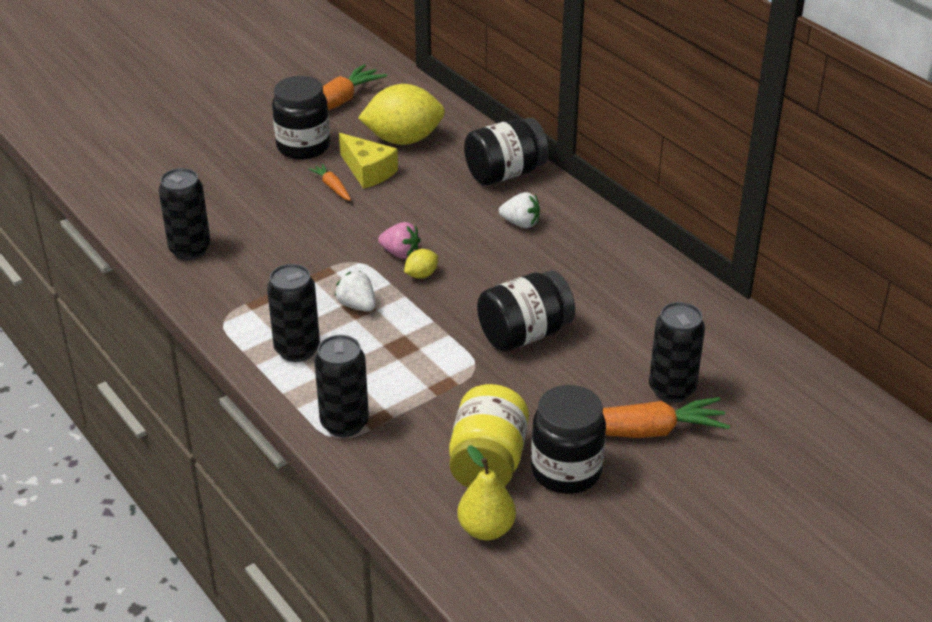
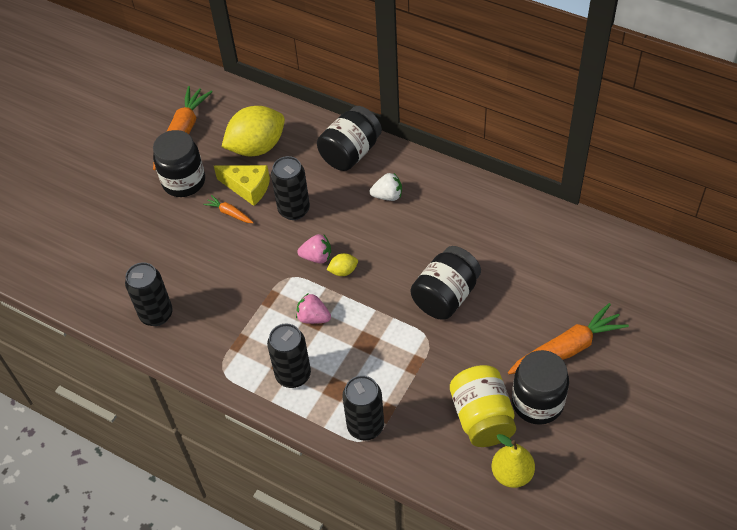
camera: 20 degrees left, 15 degrees up
white strawberry [335,271,376,312] -> pink strawberry [296,293,331,324]
yellow lemon [404,249,438,279] -> yellow lemon turned 45 degrees clockwise [327,253,358,276]
black can [649,302,705,402] -> black can moved to [271,156,310,220]

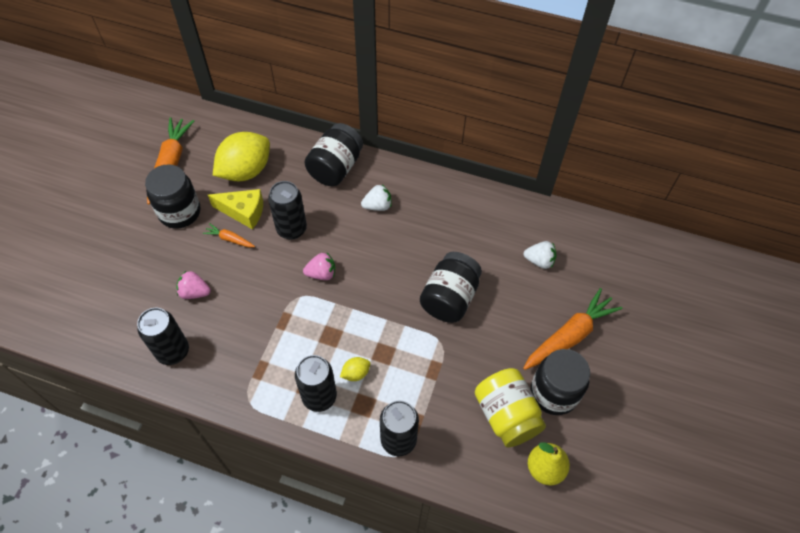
camera: 15 degrees left, 5 degrees up
pink strawberry [296,293,331,324] -> pink strawberry moved to [177,270,211,299]
yellow lemon [327,253,358,276] -> yellow lemon moved to [340,357,370,381]
none -> white strawberry [523,241,557,269]

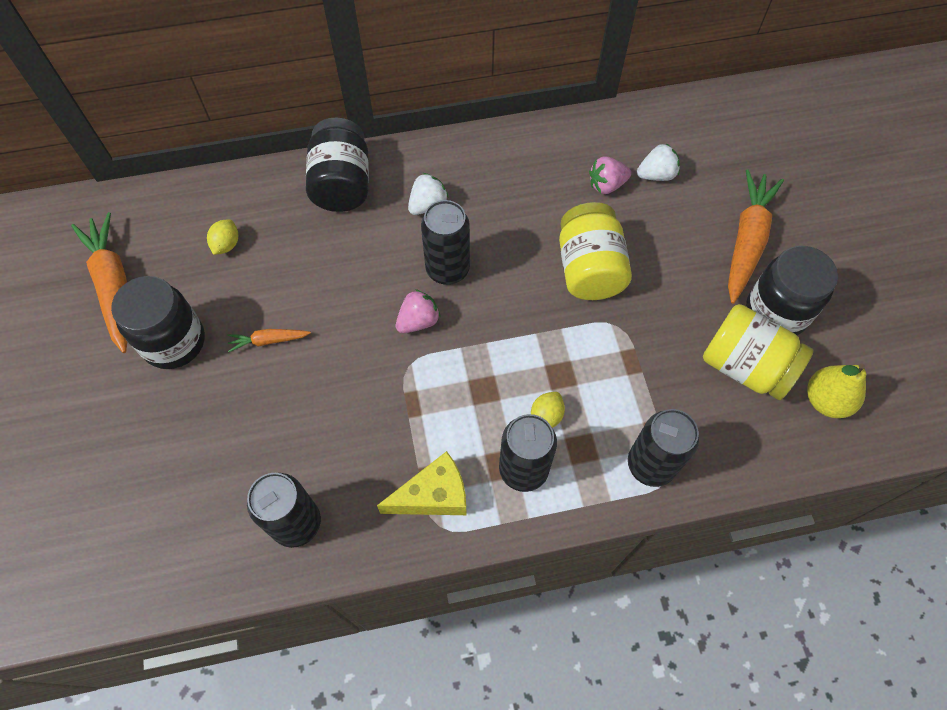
camera: 30 degrees left, 5 degrees up
pink strawberry [177,270,211,299] -> pink strawberry moved to [589,156,631,194]
yellow cheese [208,189,263,229] -> yellow cheese moved to [377,451,467,515]
yellow lemon [213,132,270,181] -> yellow lemon [207,219,238,255], size x0.43
black can [268,181,307,240] -> black can moved to [421,200,470,285]
black jar [420,252,482,323] -> yellow jar [559,202,632,300]

